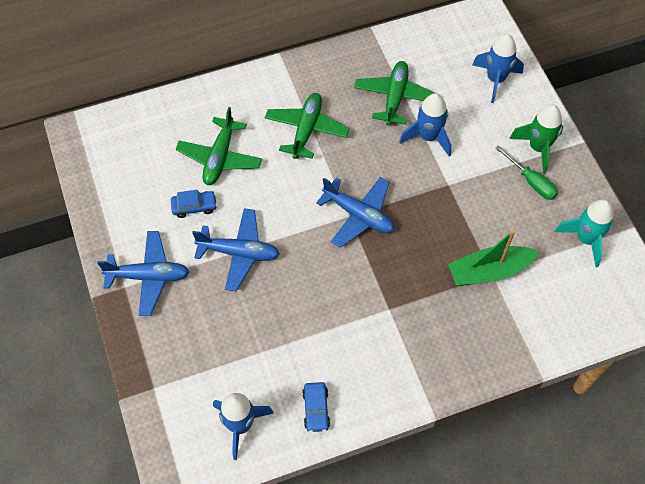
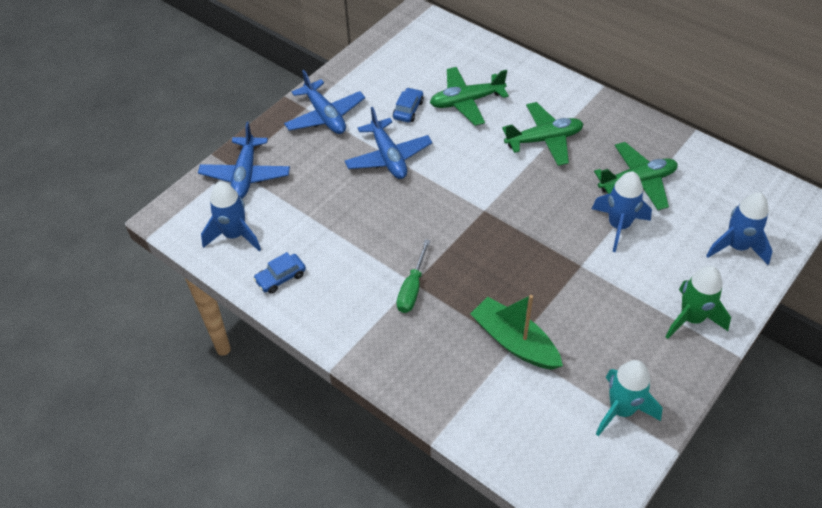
camera: 60 degrees right, 10 degrees down
blue car [171,190,217,218] -> blue car turned 120 degrees counterclockwise [393,88,424,122]
blue plane [316,177,394,248] -> blue plane moved to [198,122,290,199]
green screwdriver [495,145,558,200] -> green screwdriver moved to [397,239,430,313]

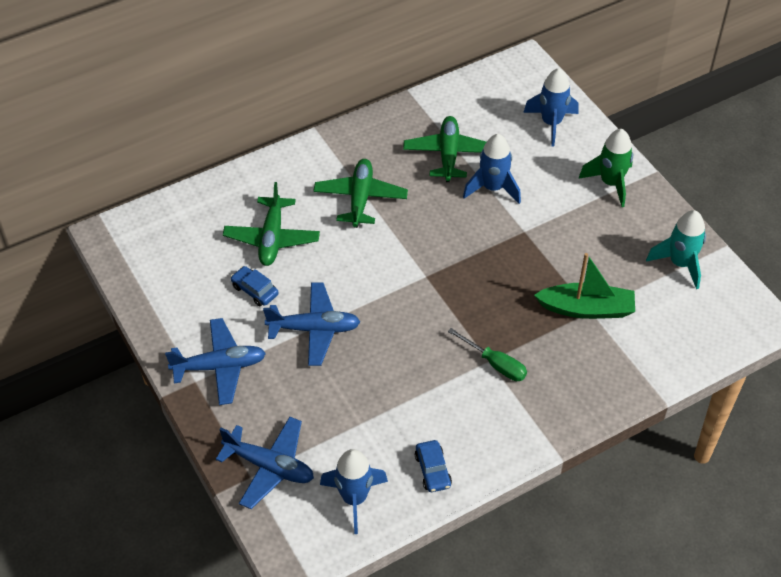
camera: 70 degrees left, 0 degrees up
green boat [470,295,563,369] -> green boat turned 150 degrees counterclockwise [534,253,635,319]

